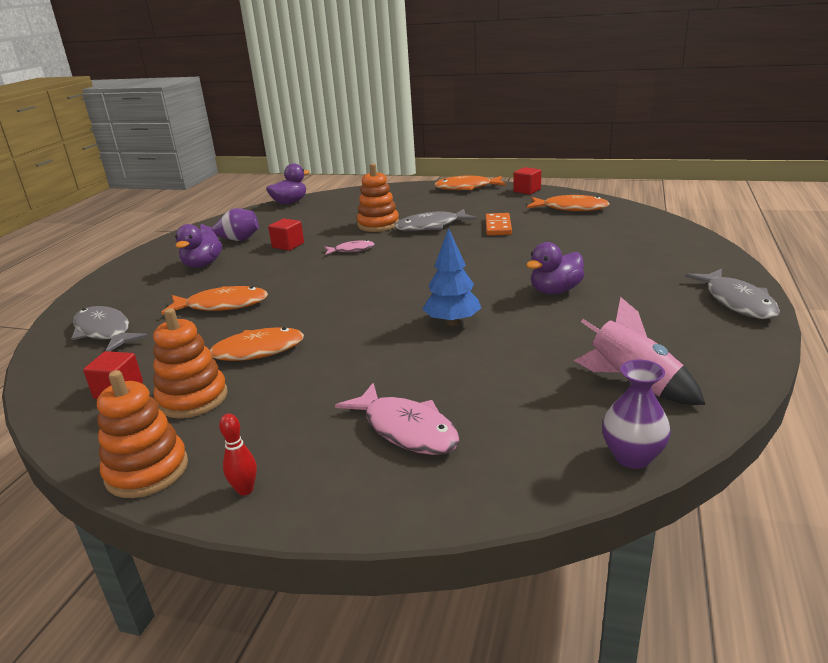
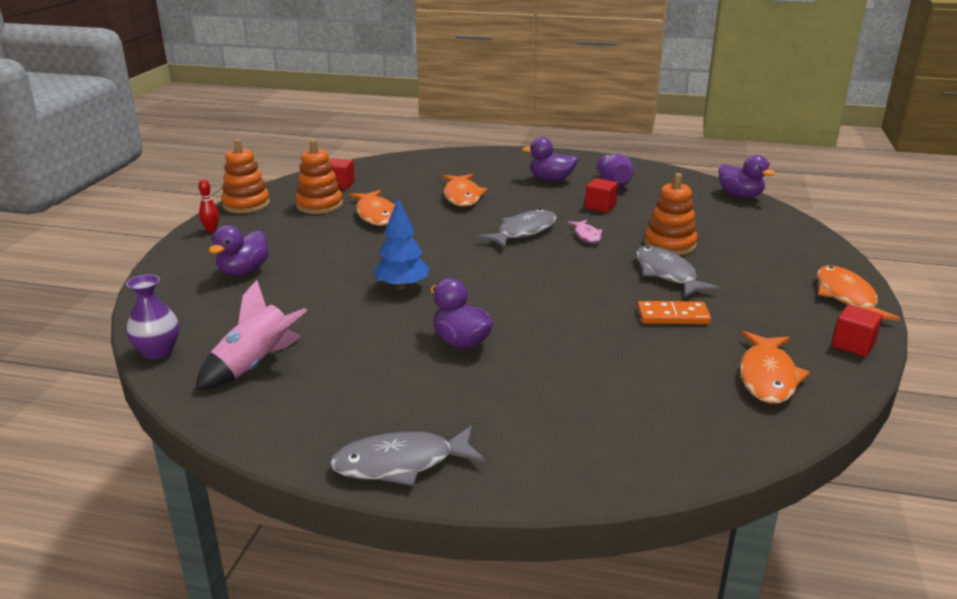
camera: 85 degrees right, 0 degrees up
grey fish [71,306,148,352] -> grey fish moved to [477,209,557,249]
pink fish [335,383,460,455] -> purple duck [209,225,269,276]

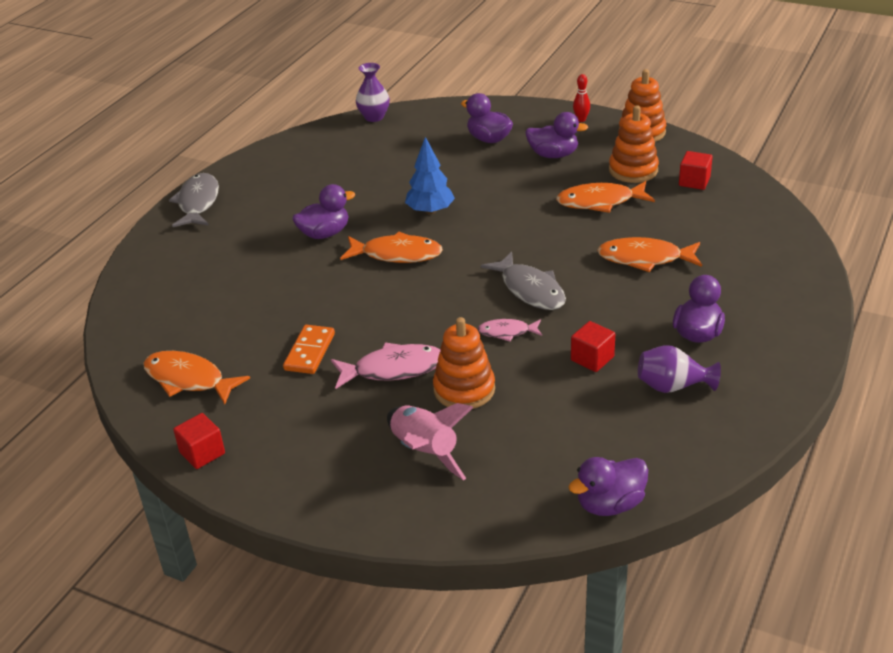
camera: 105 degrees right, 10 degrees up
pink rocket [195,280,307,390] -> pink rocket moved to [387,403,474,481]
grey fish [636,246,720,297] -> pink fish [331,342,440,389]
orange fish [817,265,900,321] -> orange fish moved to [340,231,443,263]
none -> purple duck [525,112,589,158]

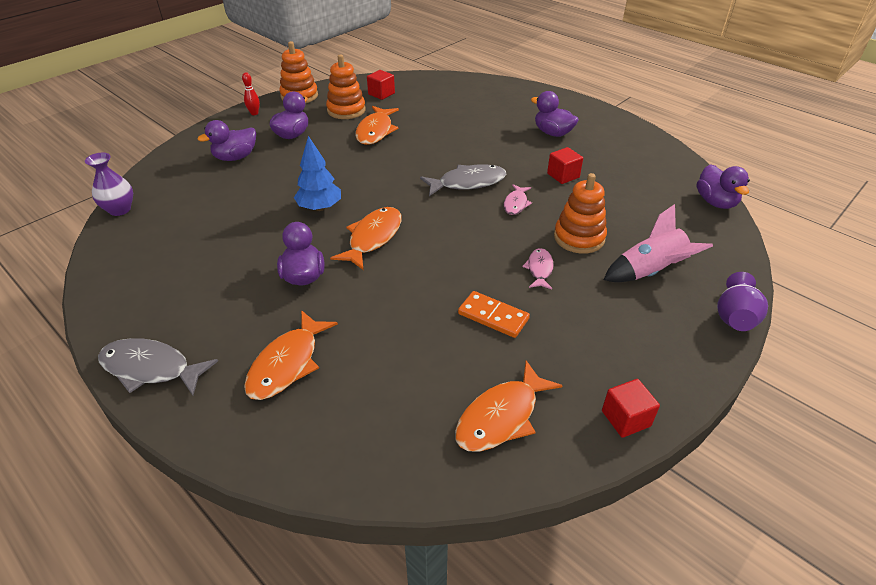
camera: 75 degrees left, 5 degrees up
pink fish [331,342,440,389] -> pink fish [522,248,554,289], size x0.58
orange fish [597,237,702,272] -> orange fish moved to [244,310,338,400]
purple vase [638,345,721,393] -> purple vase moved to [717,272,768,331]

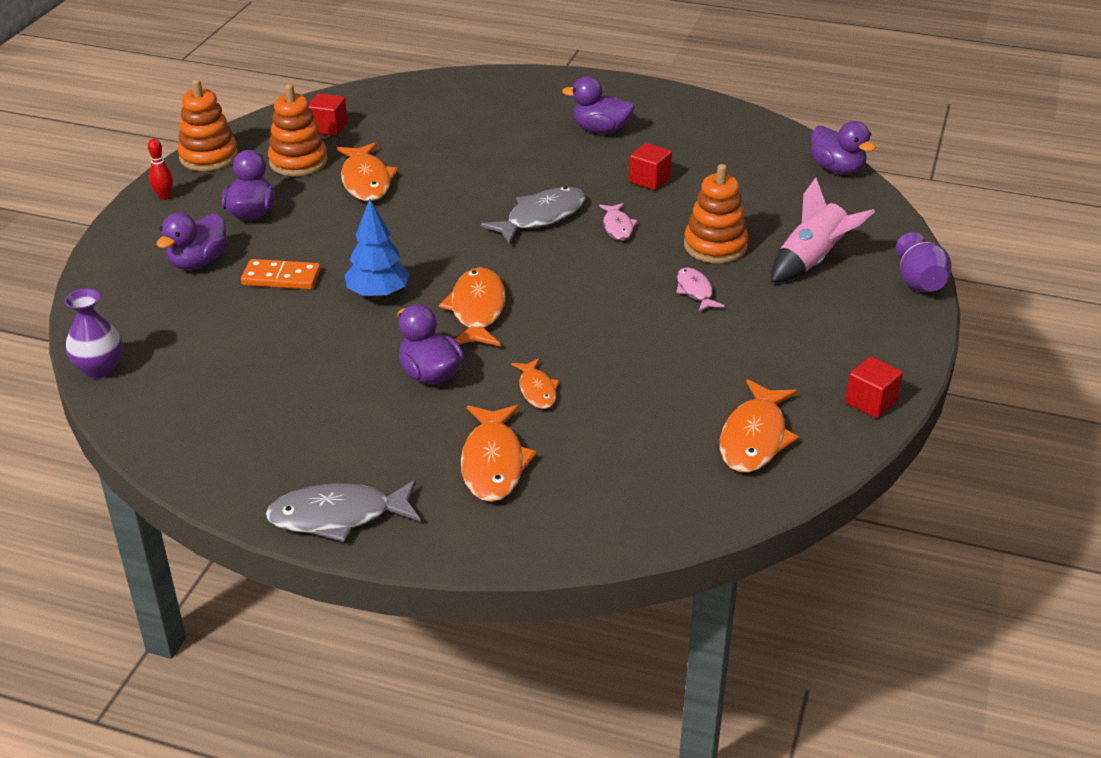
camera: 25 degrees left, 5 degrees down
orange domino [458,291,530,338] -> orange domino moved to [241,259,321,290]
none -> orange fish [511,358,559,409]

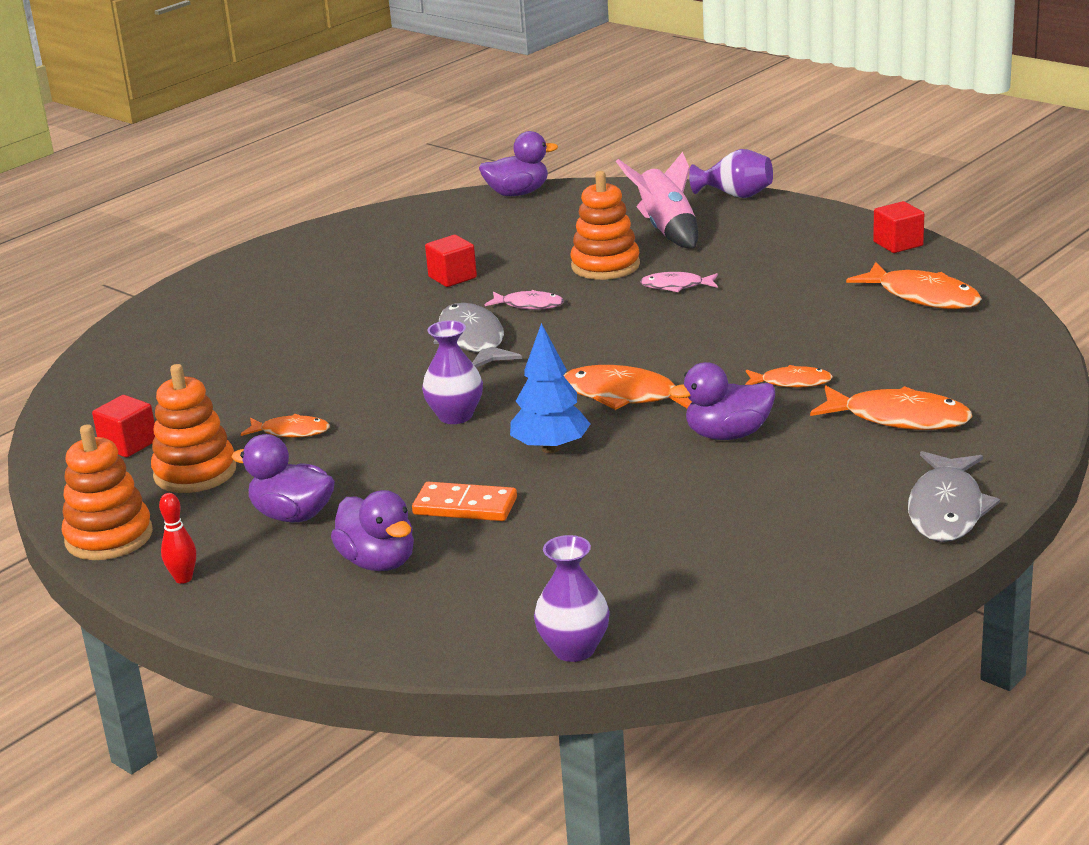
camera: 65 degrees left, 10 degrees down
orange domino [241,259,321,290] -> orange domino turned 75 degrees clockwise [412,482,517,521]
orange fish [336,142,399,201] -> orange fish [241,414,330,438], size x0.58
purple duck [562,76,634,134] -> none
none -> purple vase [422,320,483,424]

